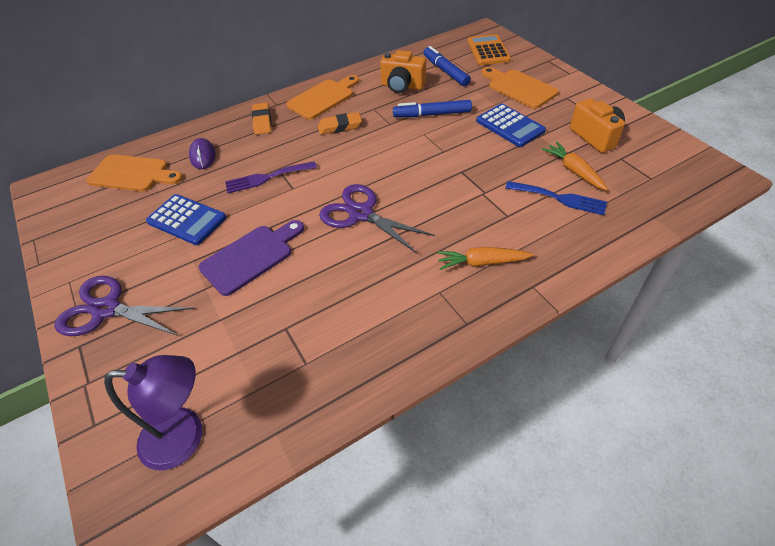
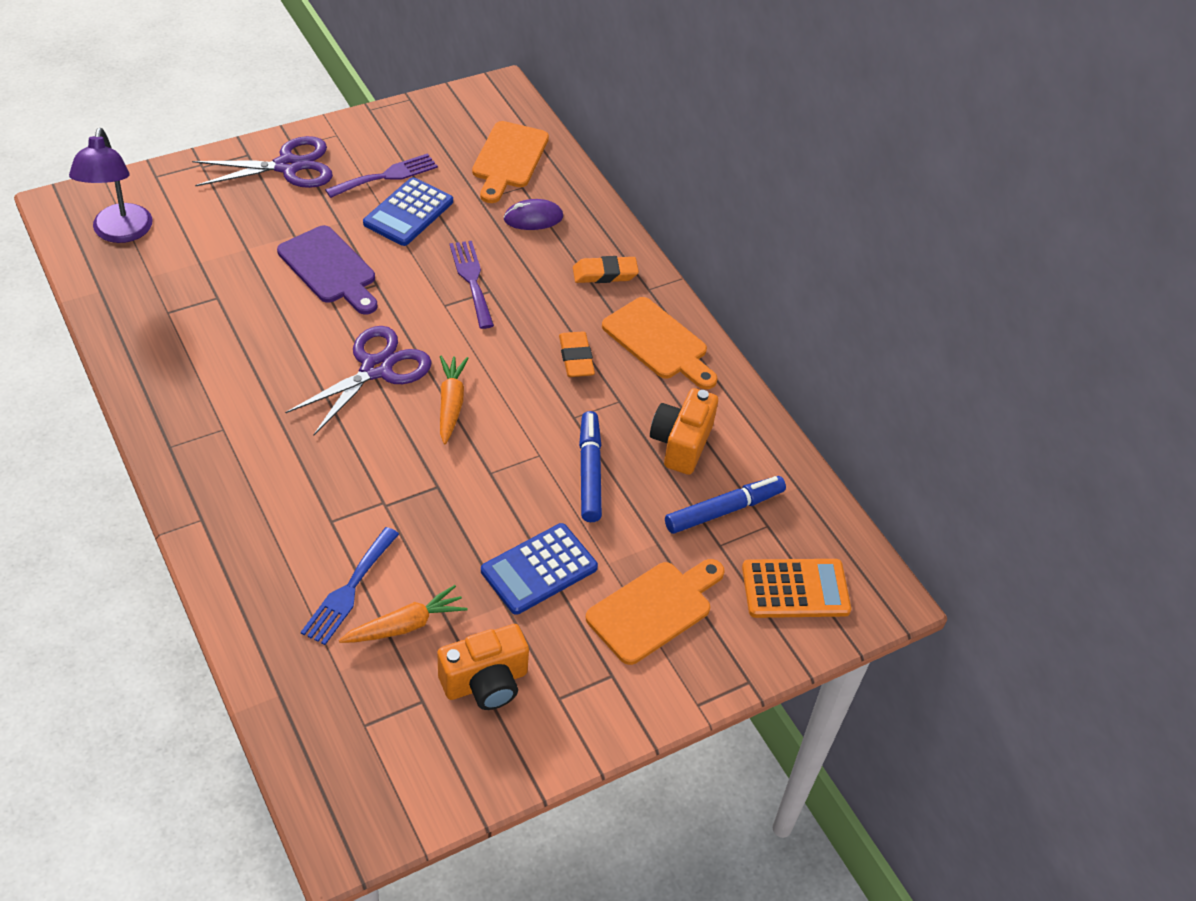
camera: 85 degrees right, 0 degrees up
purple scissors [54,276,195,336] -> purple scissors turned 60 degrees clockwise [192,136,333,188]
orange carrot [437,247,534,270] -> orange carrot moved to [440,356,468,444]
none -> purple fork [325,153,438,198]

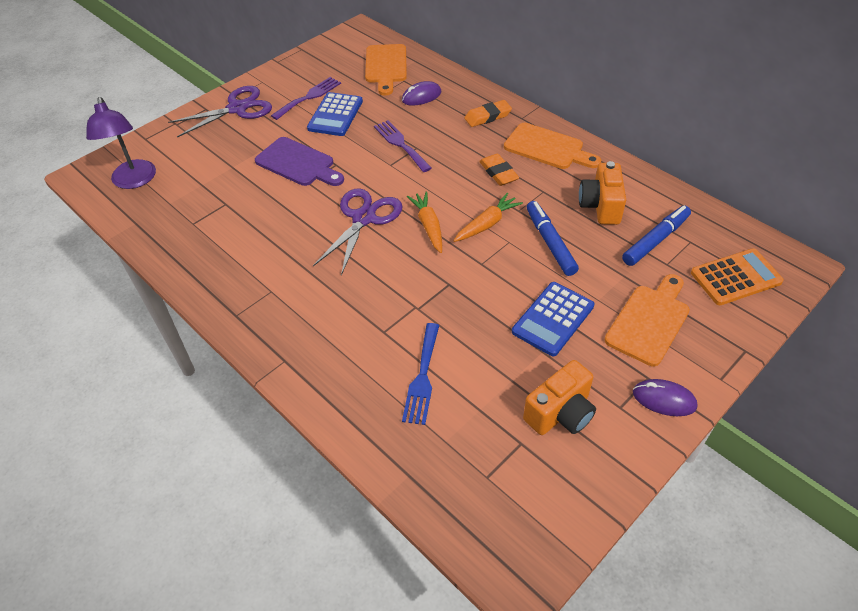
camera: 10 degrees left, 0 degrees up
orange carrot [339,585,467,643] -> orange carrot moved to [454,193,523,242]
none -> purple mouse [633,379,698,416]

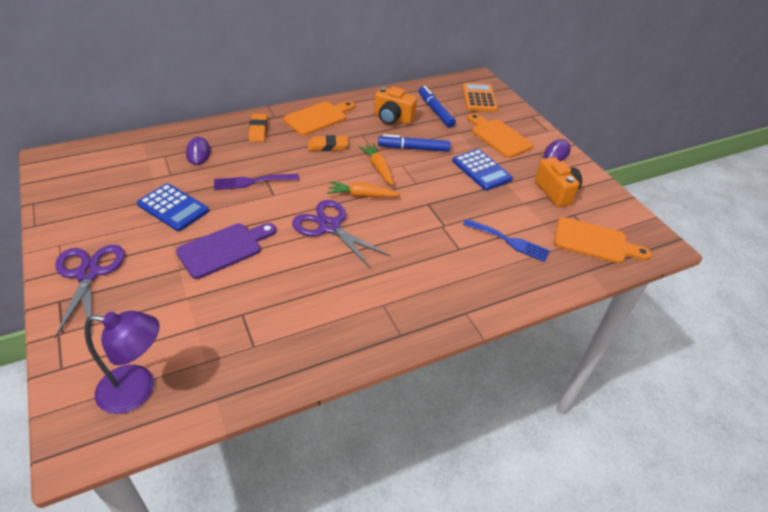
camera: 75 degrees left, 5 degrees down
purple fork [271,77,341,120] -> none
orange cutting board [365,44,407,96] -> orange cutting board moved to [554,217,651,263]

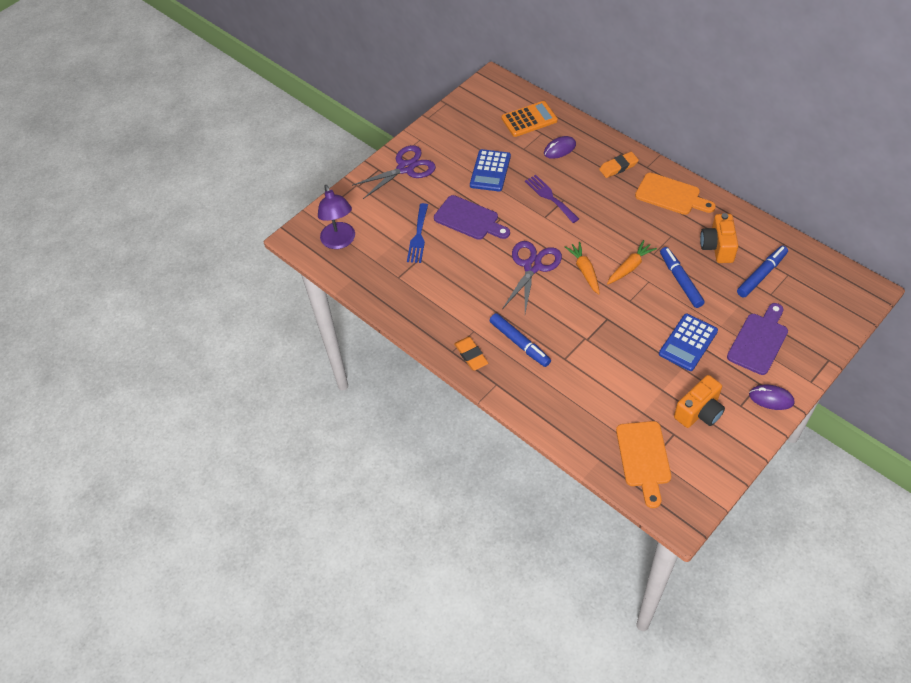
camera: 75 degrees right, 10 degrees up
orange eraser [308,135,348,151] -> orange eraser moved to [454,337,488,370]
orange calculator [462,83,498,112] -> orange calculator moved to [501,101,558,137]
blue fork [463,219,550,262] -> blue fork moved to [407,203,428,263]
orange cutting board [468,113,533,158] -> purple cutting board [727,303,788,375]
none -> blue marker [490,313,551,367]

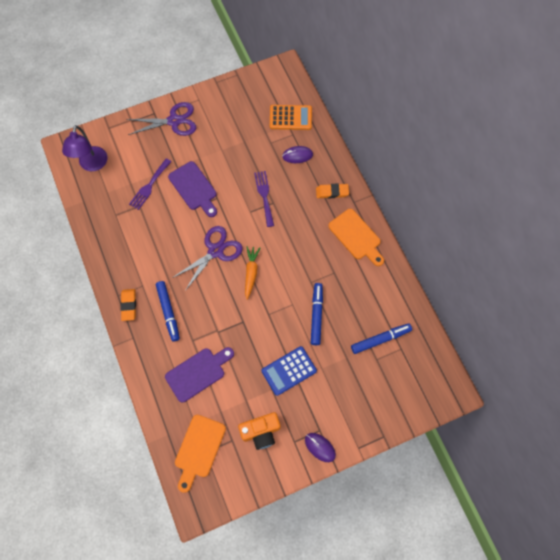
camera: 20 degrees right, 15 degrees up
blue fork [407,203,428,263] -> purple fork [129,158,172,210]
blue calculator [470,149,511,192] -> none
orange carrot [607,240,657,284] -> none
orange camera [700,213,738,263] -> none
purple cutting board [727,303,788,375] -> purple cutting board moved to [165,347,234,402]

